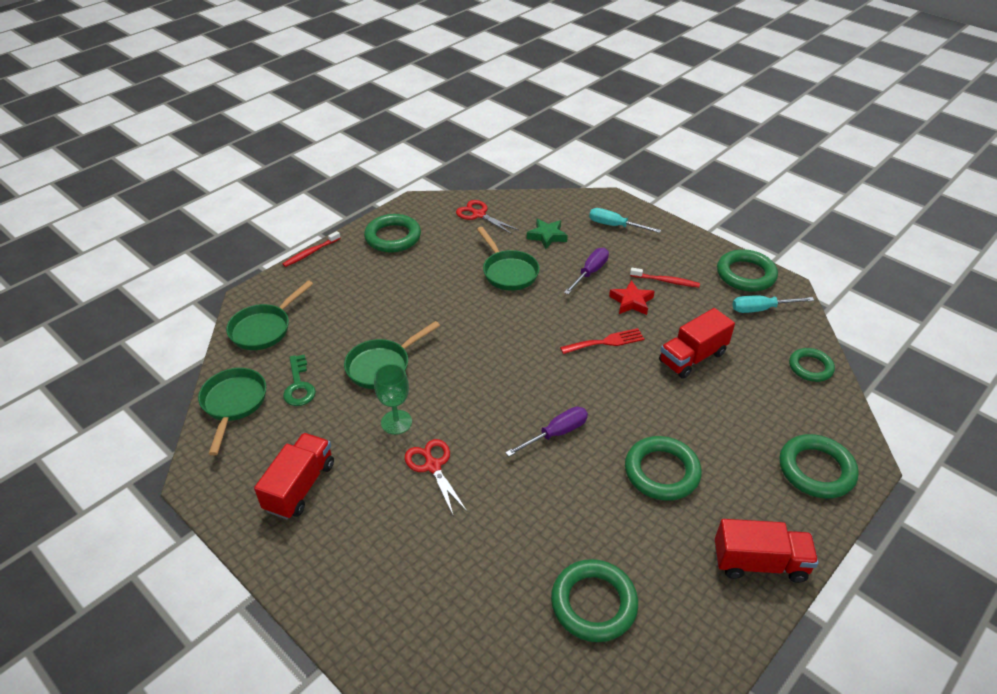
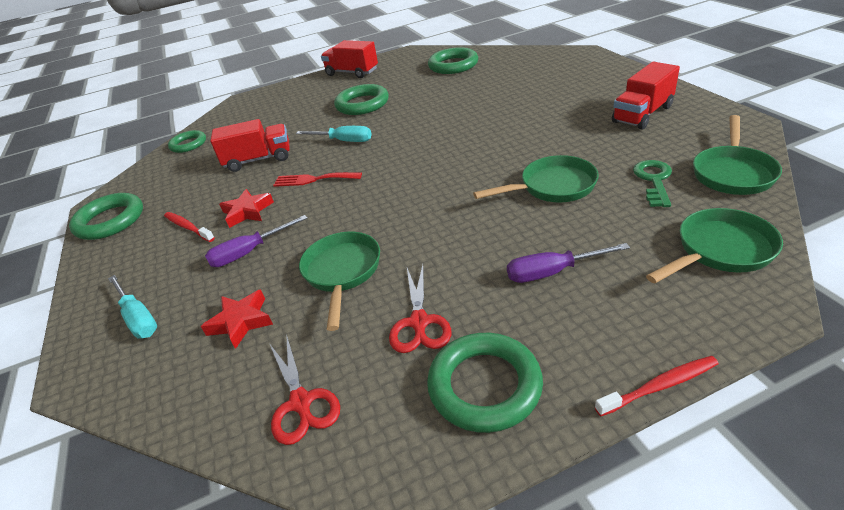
camera: 150 degrees left, 5 degrees down
green goblet [374,364,412,435] -> none
red scissors [405,439,467,517] -> red scissors moved to [389,265,451,353]
purple screwdriver [505,407,588,457] -> purple screwdriver moved to [507,243,630,283]
green star [527,219,568,249] -> red star [201,289,273,349]
turquoise screwdriver [732,295,814,313] -> turquoise screwdriver moved to [296,126,372,142]
green ring [780,434,859,499] -> none

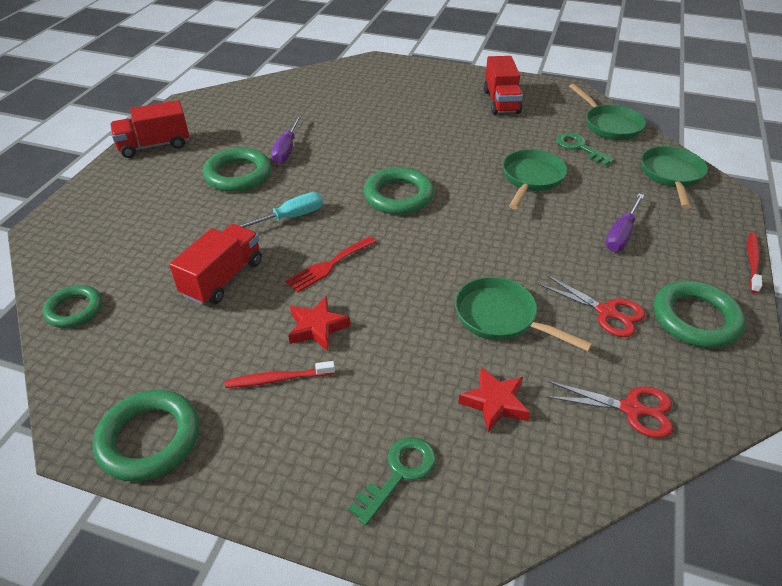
camera: 55 degrees left, 5 degrees up
turquoise screwdriver [108,275,157,339] -> green key [348,437,436,526]
purple screwdriver [205,215,307,267] -> purple screwdriver moved to [271,115,301,164]
green ring [428,47,478,74] -> green ring moved to [364,167,434,215]

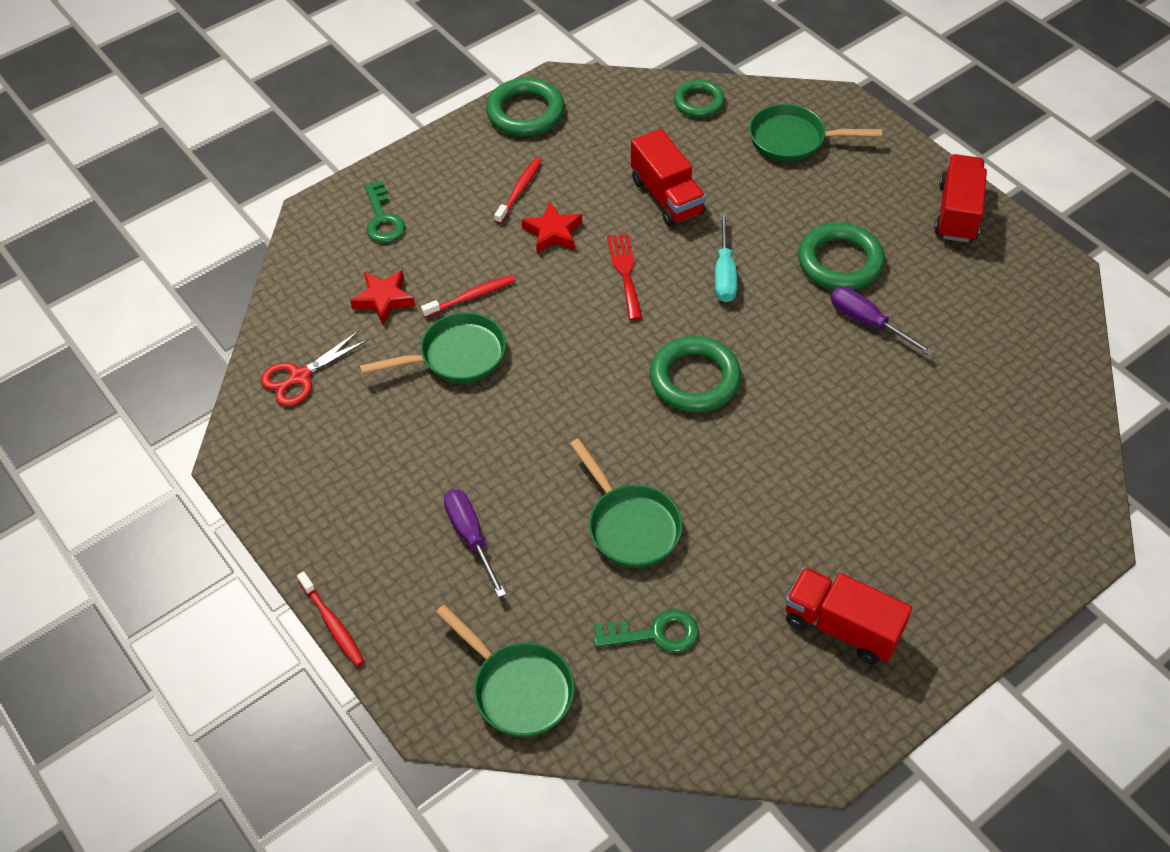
camera: 125 degrees right, 10 degrees up
red scissors [538,275,645,337] -> none
green pan [569,84,646,140] -> green pan moved to [749,104,882,162]
green ring [653,281,746,348] -> none
none -> red toothbrush [421,275,516,318]

